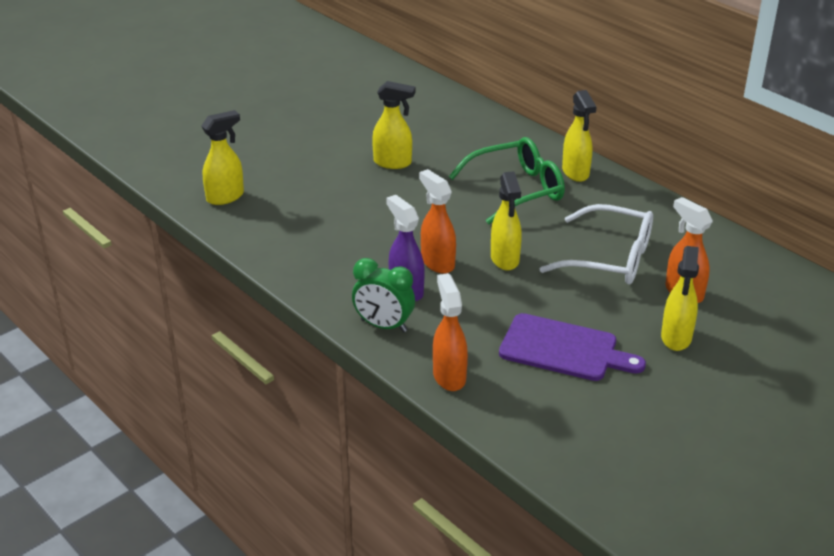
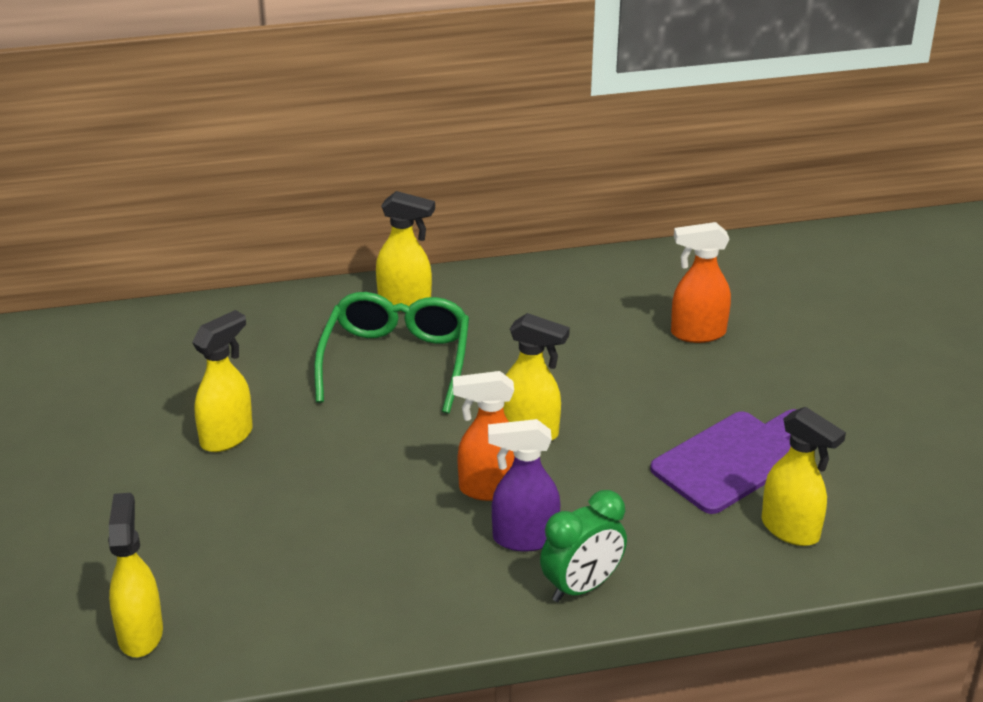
camera: 60 degrees left, 0 degrees up
orange spray bottle [433,273,468,391] -> none
white glasses [540,204,653,285] -> none
yellow spray bottle [661,246,699,351] -> yellow spray bottle moved to [762,407,846,546]

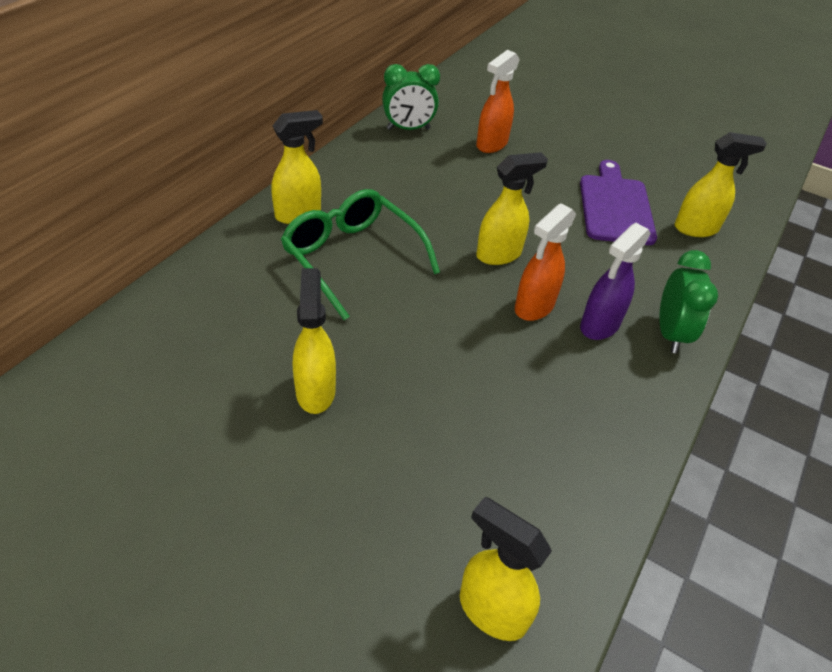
camera: 50 degrees left, 10 degrees up
none -> green clock [382,64,440,130]

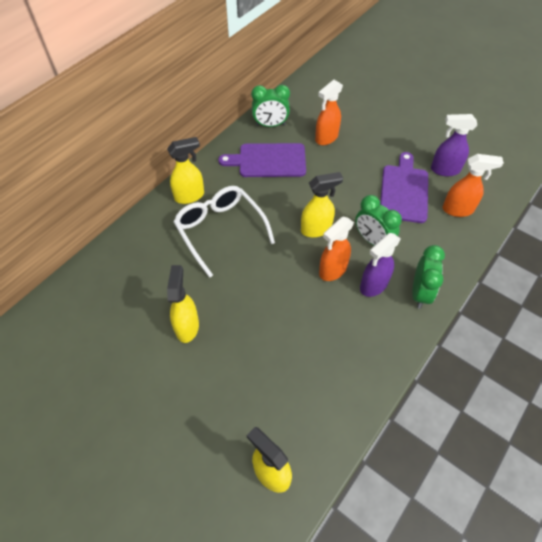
camera: 10 degrees right, 10 degrees up
green glasses [281,189,440,320] -> white glasses [173,186,275,278]
yellow spray bottle [675,132,767,237] -> orange spray bottle [443,154,504,217]
none -> purple cutting board [218,143,306,177]
none -> green clock [355,195,402,246]
none -> purple spray bottle [431,114,477,176]

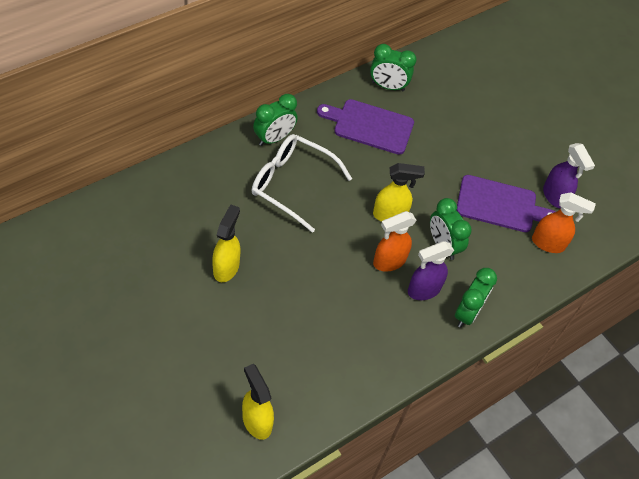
camera: 10 degrees right, 0 degrees up
yellow spray bottle [167,137,204,204] -> green clock [253,94,297,146]
white glasses [173,186,275,278] -> white glasses turned 45 degrees counterclockwise [252,134,352,233]
orange spray bottle [315,80,343,145] -> none
purple cutting board [380,152,428,223] -> purple cutting board turned 75 degrees clockwise [456,175,556,232]
purple spray bottle [431,114,477,176] -> purple spray bottle turned 135 degrees counterclockwise [543,143,595,209]

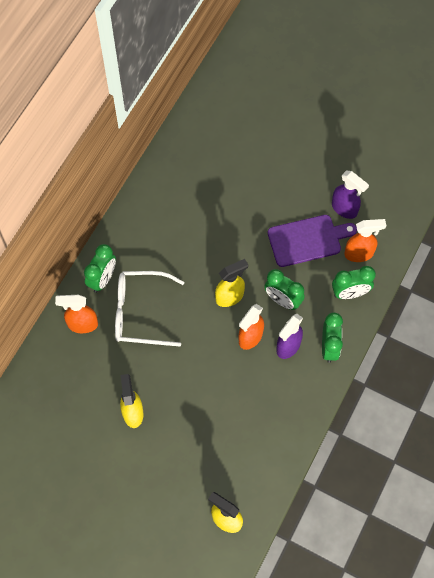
camera: 20 degrees left, 10 degrees up
purple cutting board [317,99,414,155] -> none
green clock [370,44,417,91] -> green clock moved to [332,266,376,299]
none -> orange spray bottle [55,295,98,333]

